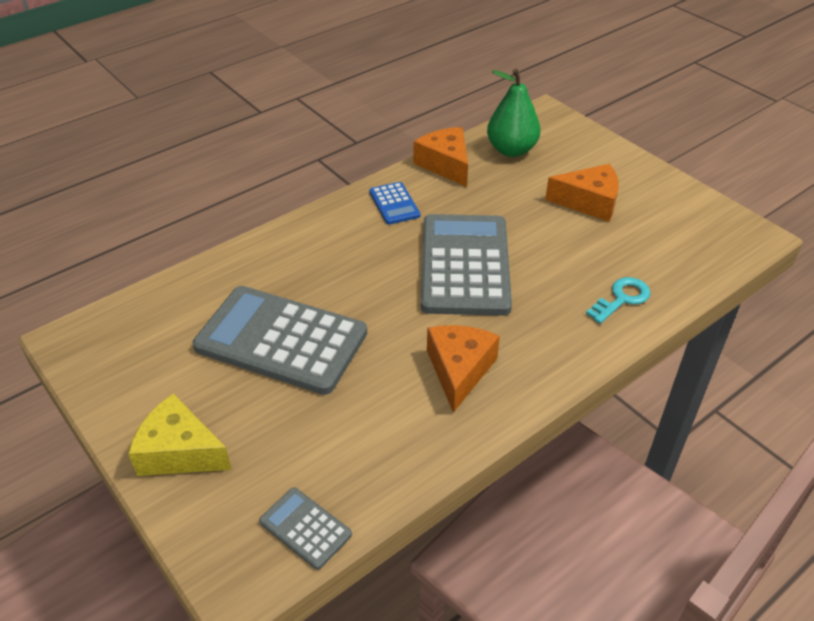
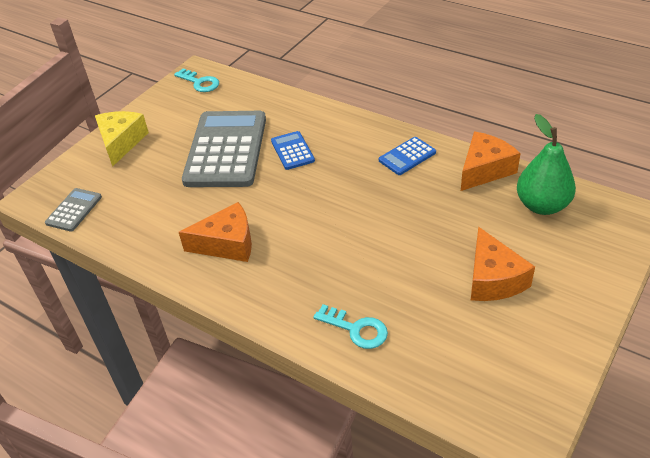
camera: 75 degrees right, 0 degrees up
grey calculator [421,214,512,316] -> none
none -> turquoise key [174,68,219,92]
none -> blue calculator [271,131,315,170]

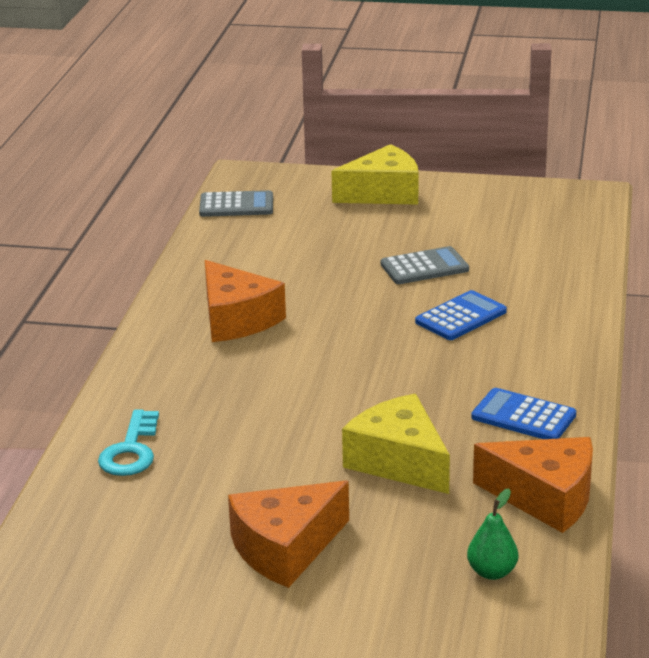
camera: 65 degrees right, 15 degrees down
turquoise key [174,68,219,92] -> none
grey calculator [182,111,266,187] -> grey calculator [381,246,469,284], size x0.45
green pear [517,114,576,215] -> green pear [467,488,518,580], size x0.49
none -> yellow cheese [342,394,450,494]

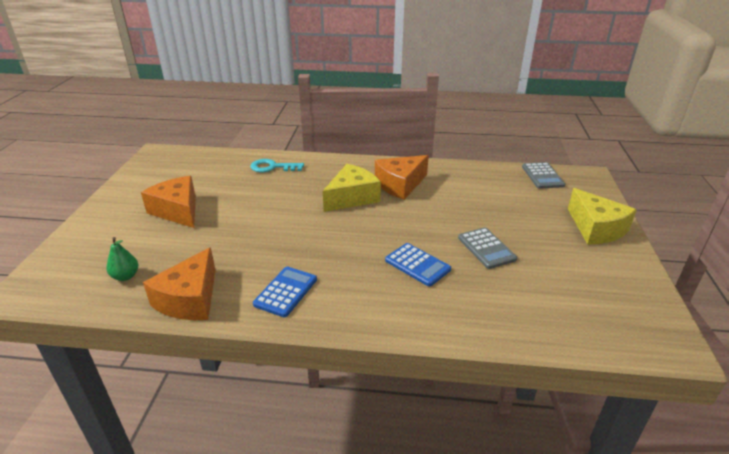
camera: 85 degrees right, 5 degrees up
yellow cheese [342,394,450,494] -> yellow cheese moved to [323,164,381,212]

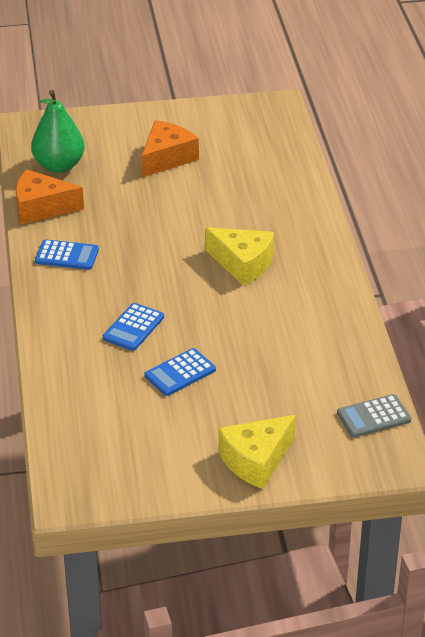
camera: 75 degrees right, 5 degrees up
green pear [107,237,138,281] -> green pear [31,90,85,173], size x2.04
turquoise key [250,159,304,172] -> none
orange cheese [375,155,429,200] -> none
grey calculator [458,227,517,269] -> blue calculator [144,348,216,396]

